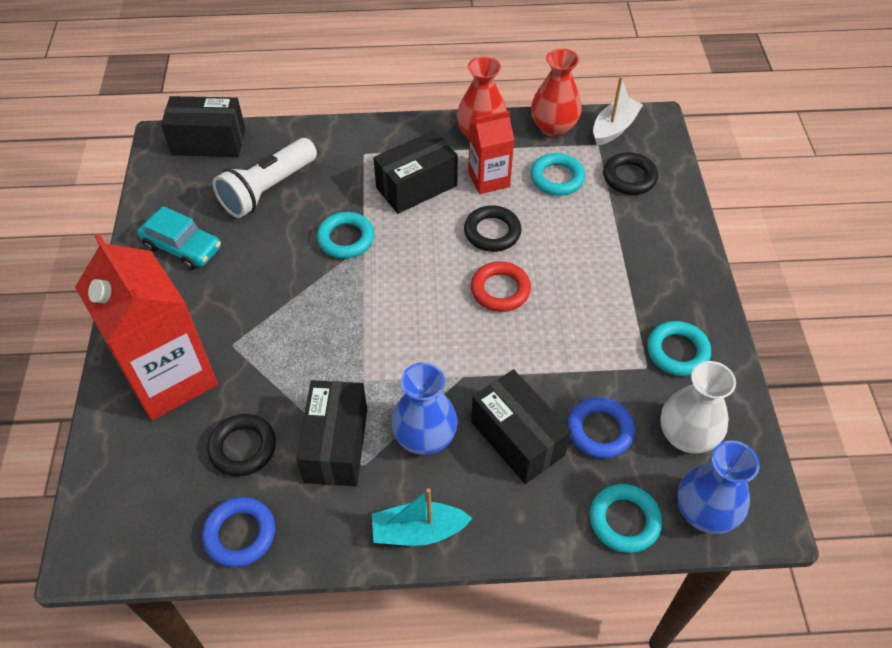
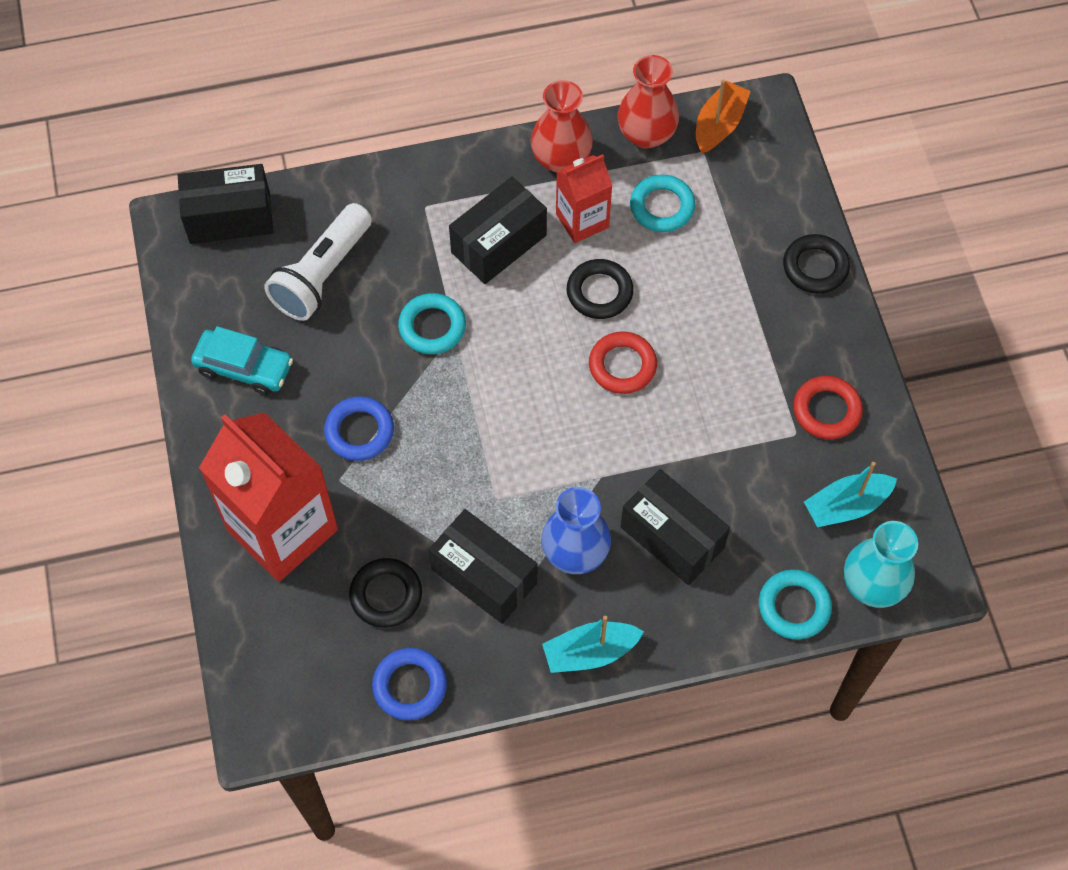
camera: 10 degrees left, 10 degrees up
black box [297,380,367,486] -> black box turned 45 degrees counterclockwise [429,509,537,624]
blue ring [567,397,635,459] -> blue ring moved to [324,396,394,461]
white boat [593,77,643,146] -> orange boat [696,79,751,153]
black ring [603,152,658,195] -> black ring moved to [783,234,850,294]
turquoise ring [647,321,711,376] -> red ring [793,376,863,439]
white vase [660,361,736,453] -> turquoise boat [804,462,897,527]
blue vase [677,441,760,534] -> turquoise vase [844,521,918,608]

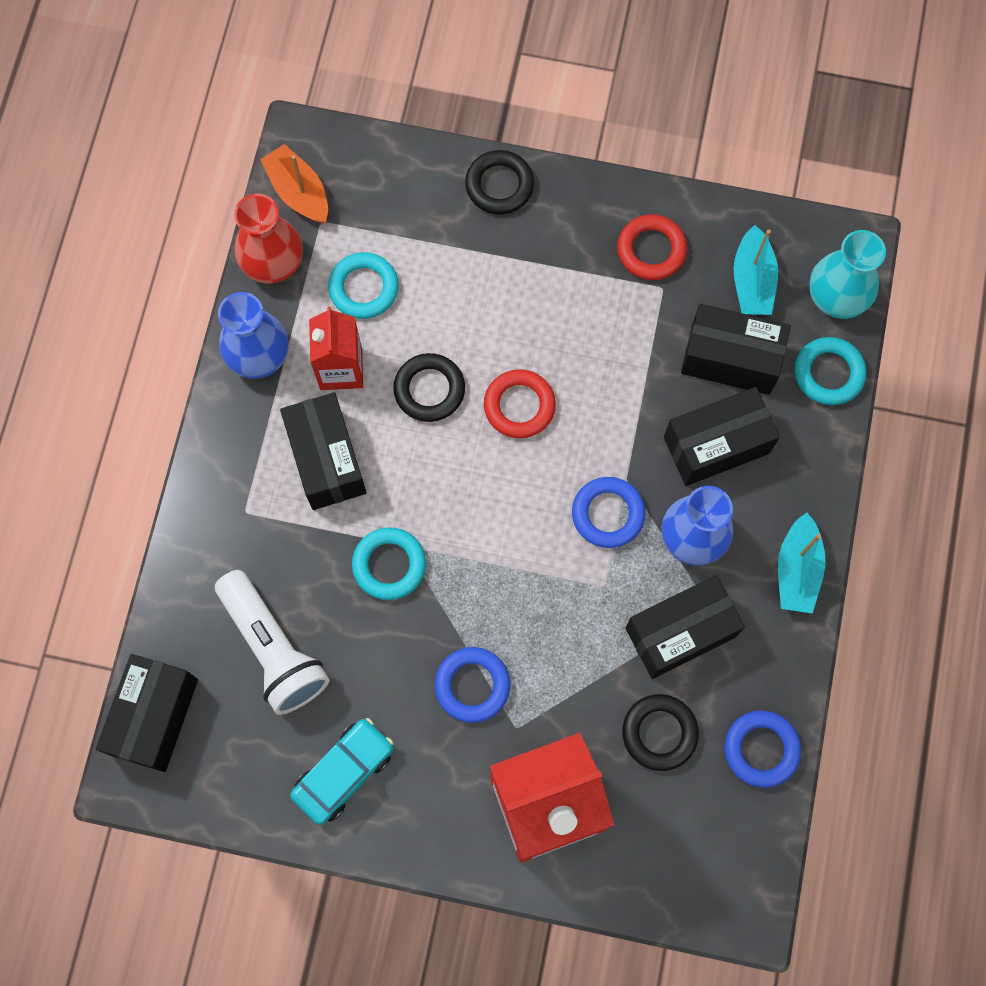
camera: 65 degrees left, 10 degrees up
red vase [531,80,593,173] -> blue vase [218,292,289,379]
none -> blue ring [572,477,645,548]
none -> black box [681,304,791,395]

